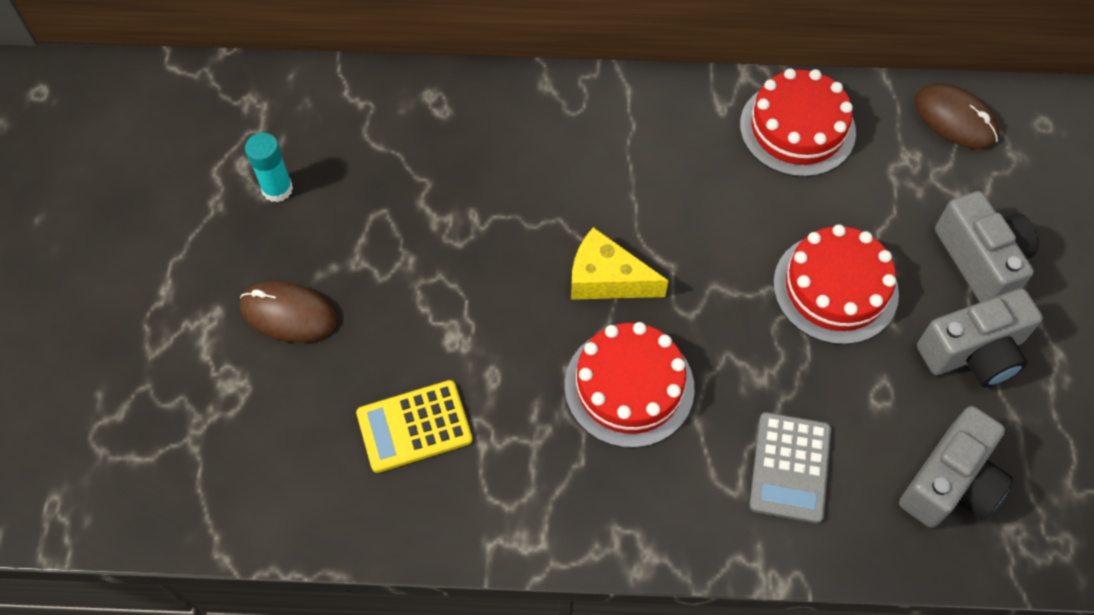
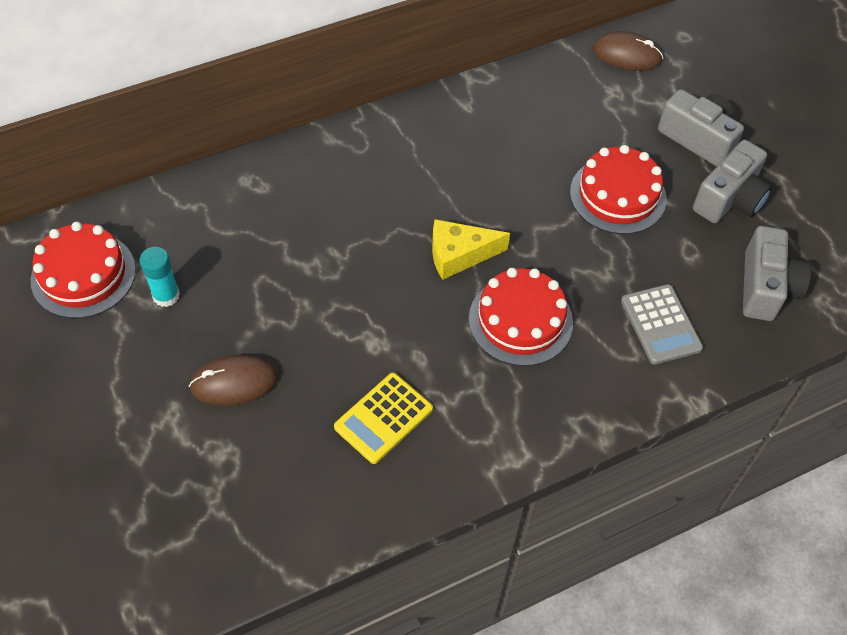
camera: 30 degrees left, 5 degrees down
red cake [740,68,856,177] -> red cake moved to [31,222,136,318]

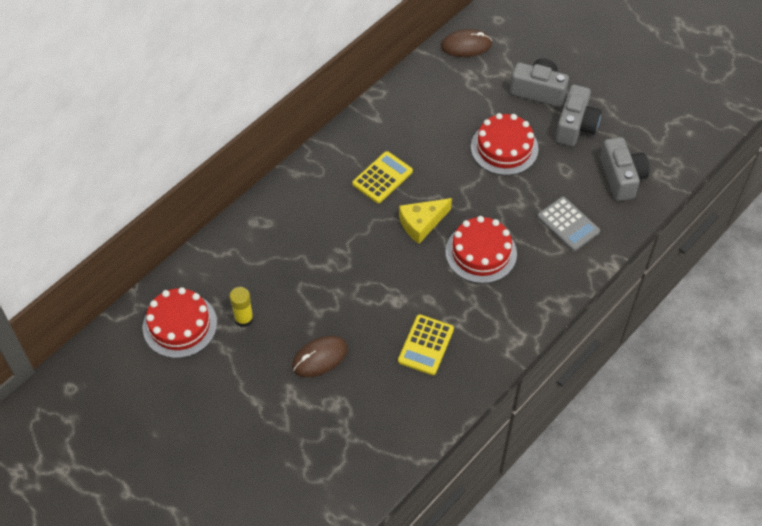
camera: 20 degrees left, 0 degrees up
turquoise glue stick [139,247,180,307] -> yellow glue stick [230,287,254,327]
none -> yellow calculator [352,151,413,203]

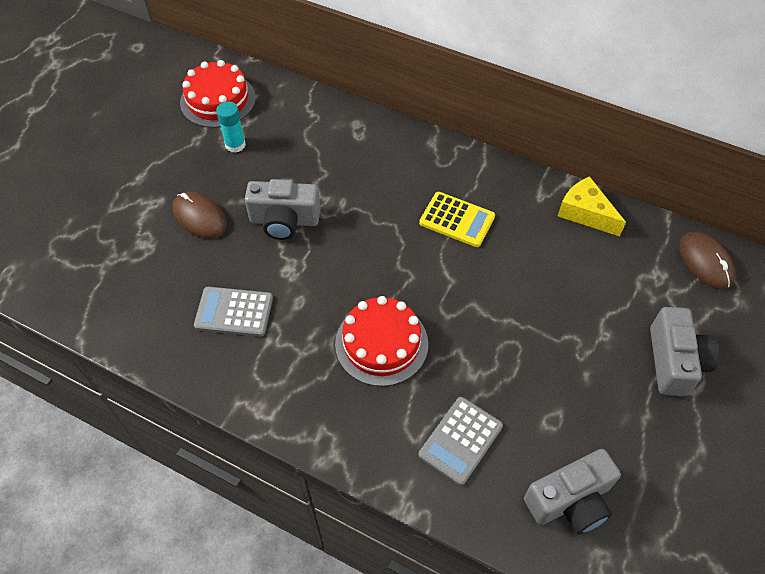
camera: 75 degrees right, 0 degrees up
yellow glue stick [230,287,254,327] -> turquoise glue stick [216,101,246,153]
yellow calculator [398,314,454,375] -> grey calculator [194,287,273,337]
yellow cheese [399,198,452,244] -> yellow cheese moved to [558,176,626,236]
red cake [471,113,538,175] -> none
grey camera [555,84,602,146] -> grey camera moved to [244,179,321,240]

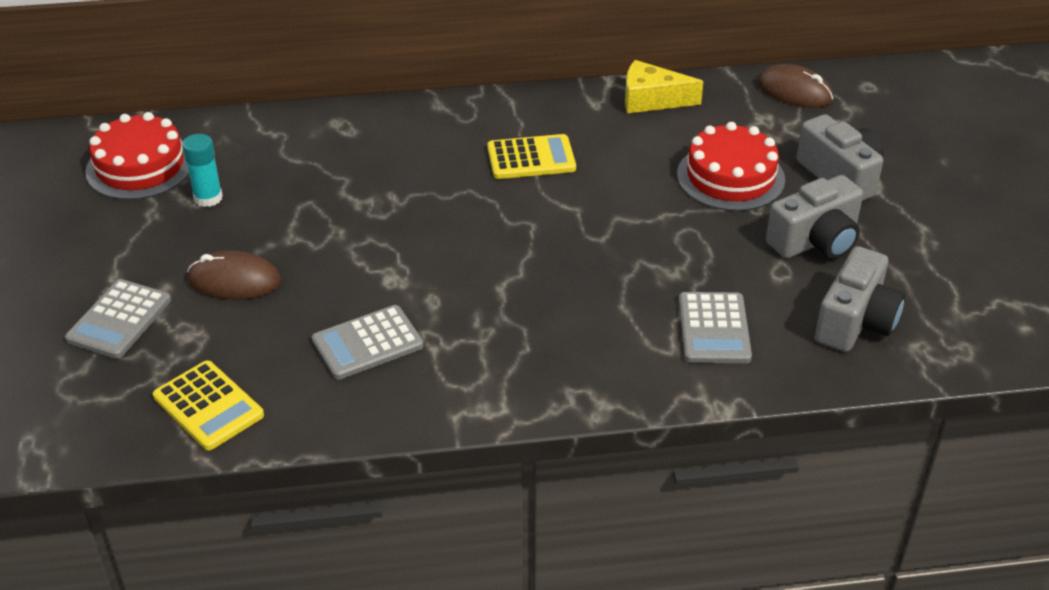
camera: 35 degrees left, 15 degrees down
grey camera [244,179,321,240] -> grey camera moved to [766,175,863,259]
red cake [335,296,428,386] -> red cake moved to [677,122,785,211]
none -> grey calculator [65,279,171,359]
none -> yellow calculator [153,360,264,450]

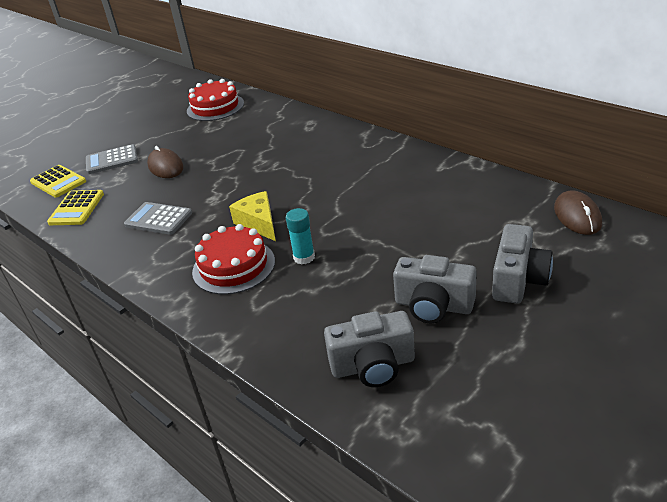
camera: 55 degrees right, 5 degrees down
turquoise glue stick [182,134,223,207] -> turquoise glue stick moved to [286,208,315,265]
yellow calculator [487,134,576,179] -> yellow calculator moved to [30,165,86,198]
yellow cheese [625,60,704,114] -> yellow cheese moved to [229,191,276,241]
red cake [677,122,785,211] -> red cake moved to [192,224,275,295]
grey calculator [679,292,752,363] -> none

